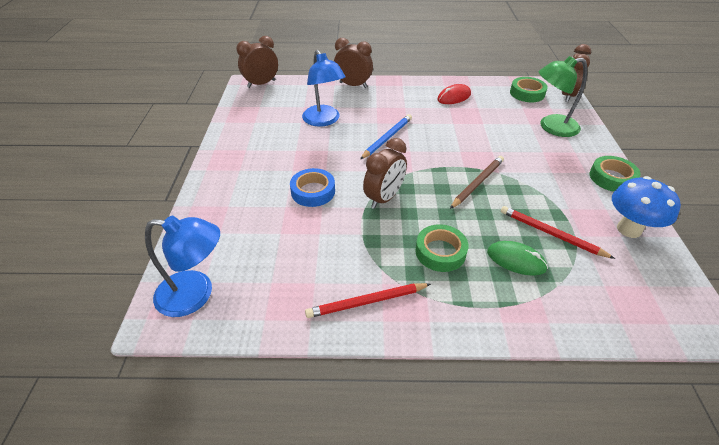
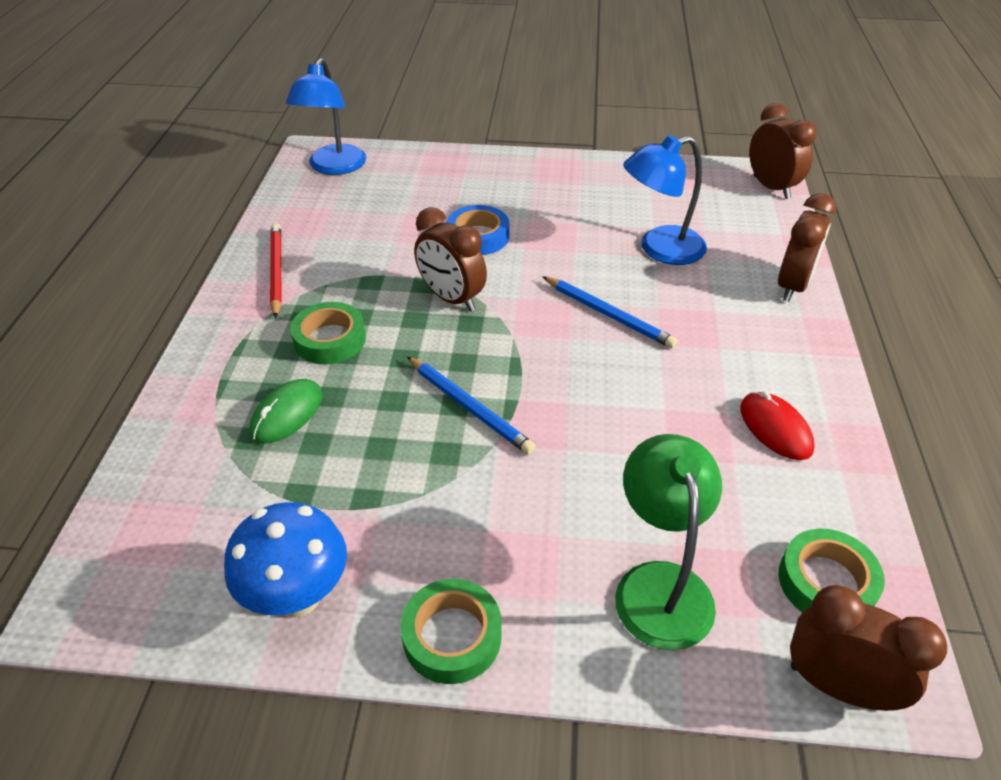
camera: 95 degrees right, 0 degrees up
brown pencil [450,156,504,209] -> blue pencil [407,356,536,455]
red pencil [501,206,615,259] -> none

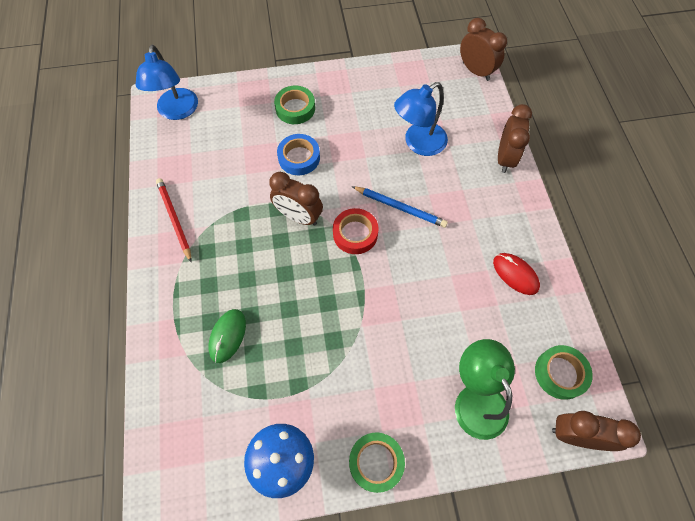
camera: 15 degrees left, 20 degrees up
green tape [290,302,366,364] -> green tape moved to [274,86,315,124]
blue pencil [407,356,536,455] -> none
none -> red tape [333,208,379,254]

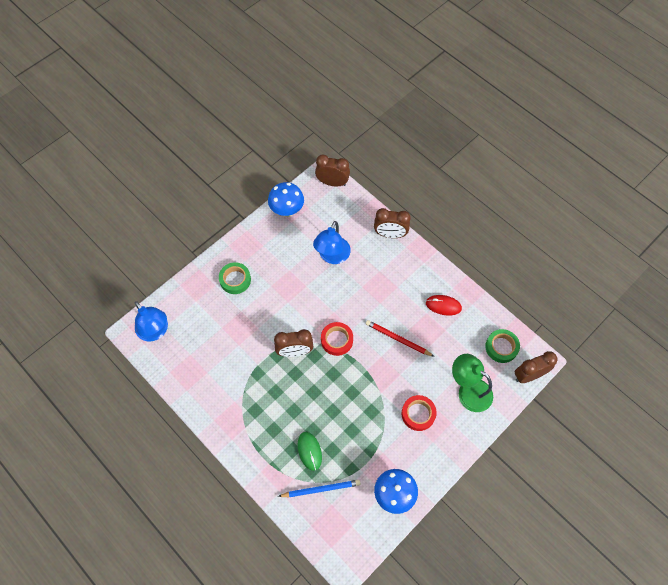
camera: 35 degrees left, 0 degrees up
red pencil [156,178,192,263] -> red pencil moved to [366,320,434,357]
blue tape [277,134,320,175] -> none
green tape [349,433,405,493] -> none
blue pencil [352,186,448,228] -> blue pencil moved to [278,480,361,497]
brown clock [498,104,532,173] -> brown clock turned 120 degrees clockwise [374,208,411,238]
none -> blue mushroom [268,182,304,217]
none -> red tape [401,395,437,431]

